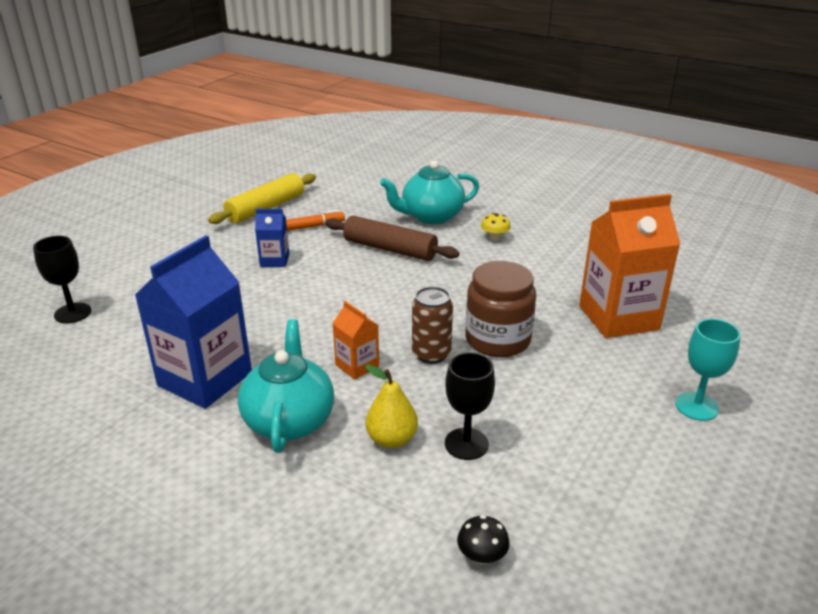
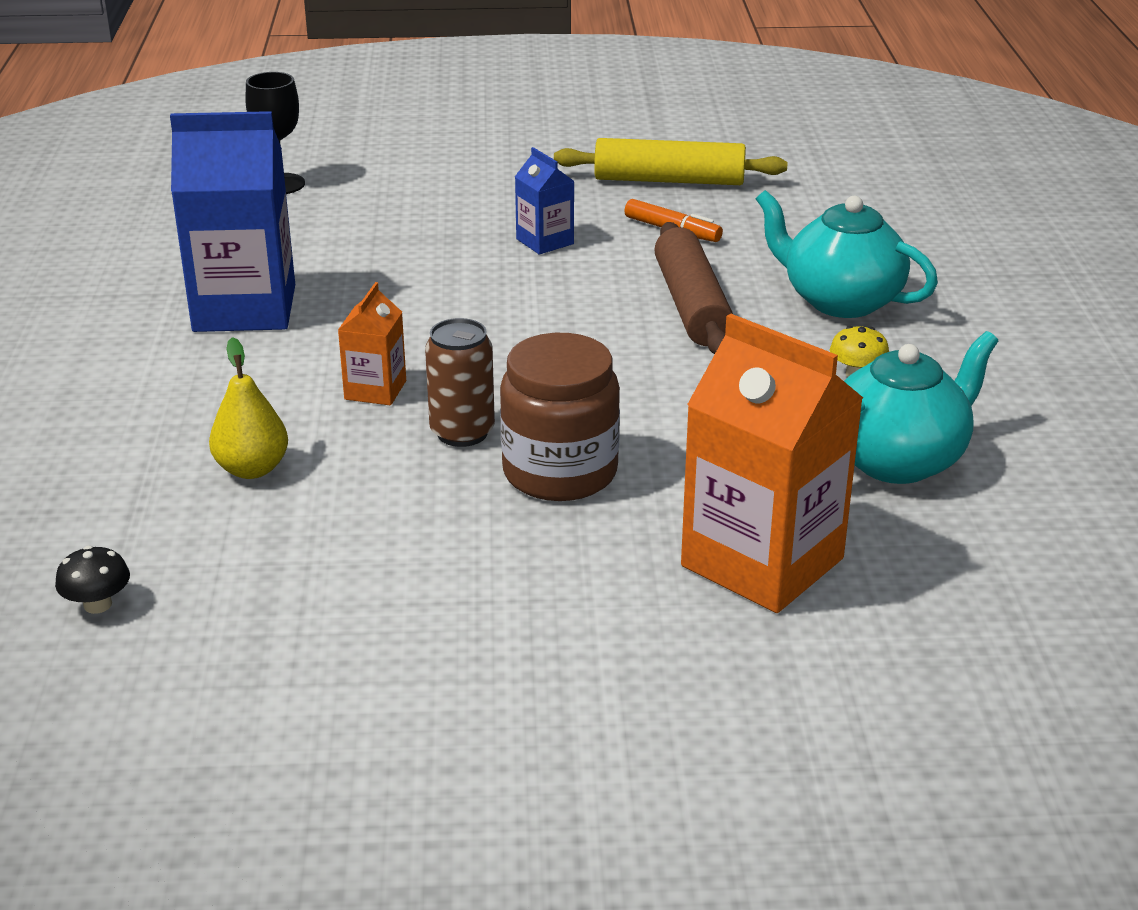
camera: 55 degrees right, 0 degrees up
turquoise teapot [238,319,334,453] -> turquoise teapot moved to [844,331,998,484]
black goblet [445,352,495,460] -> none
turquoise goblet [675,319,741,421] -> none

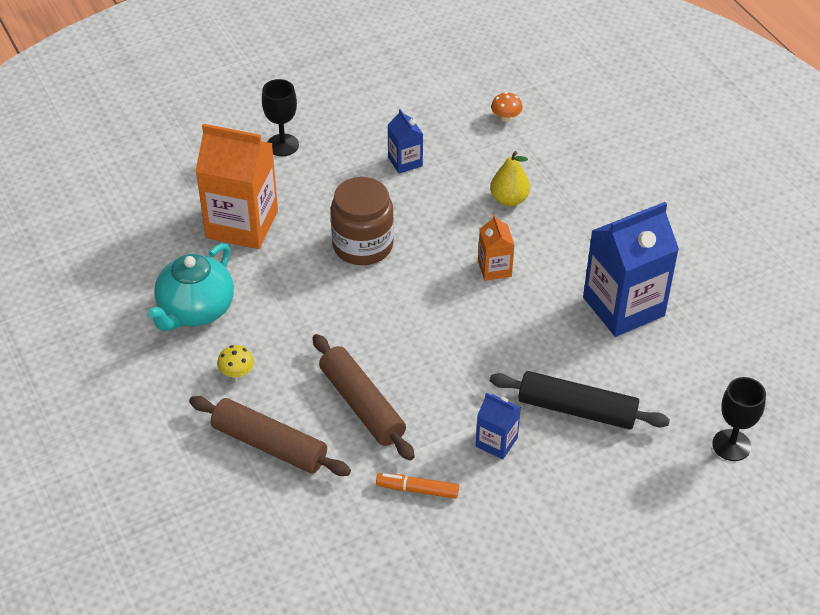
camera: 155 degrees right, 15 degrees up
black mushroom [55,546,130,614] -> orange mushroom [491,92,523,122]
brown can [425,318,495,447] -> none
yellow rolling pin [554,138,788,185] -> none
turquoise teapot [756,190,938,318] -> brown rolling pin [189,396,351,476]
none -> black goblet [262,79,299,156]
none -> blue carton [388,109,423,174]
none -> black rolling pin [489,371,670,430]

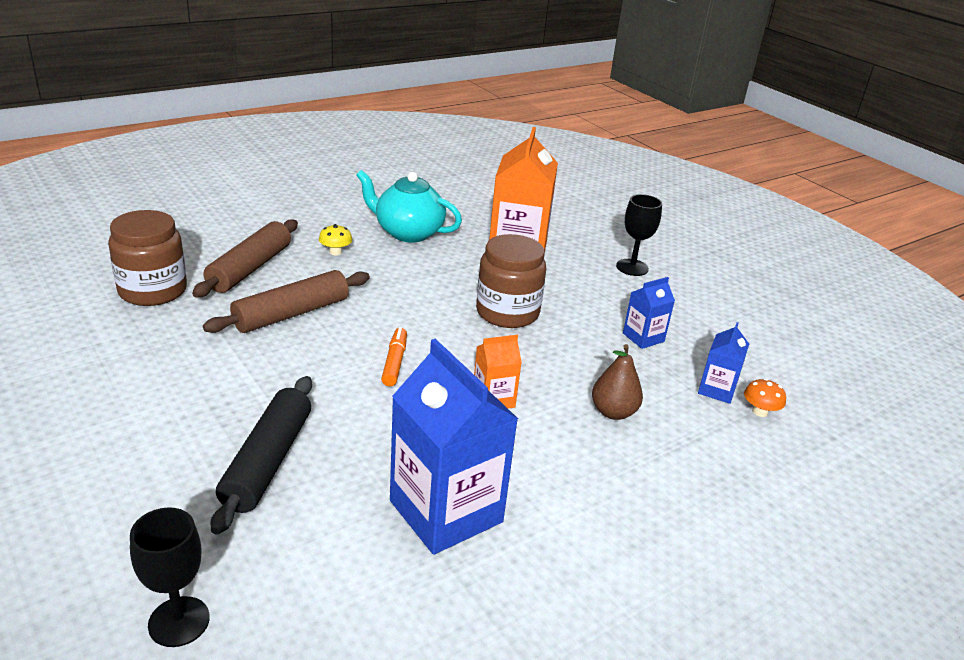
camera: 80 degrees right, 15 degrees down
orange marker [376,473,459,499] -> orange marker moved to [381,327,407,386]
blue carton [476,393,521,460] -> blue carton moved to [698,322,749,404]
yellow pear [490,151,530,206] -> brown pear [592,344,643,420]
none -> brown jar [108,210,187,306]

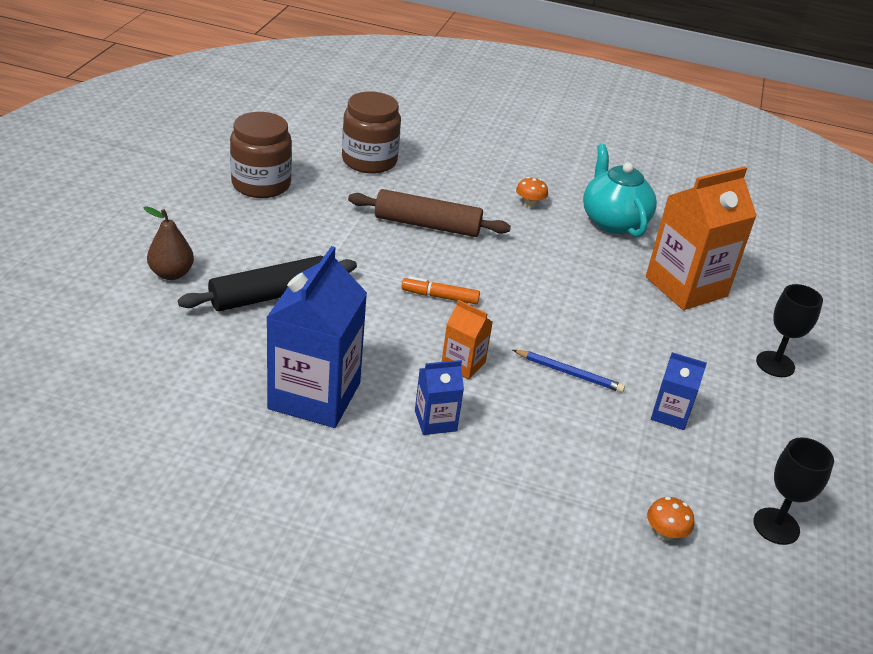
camera: 50 degrees right, 5 degrees up
black goblet [130,507,210,647] -> black goblet moved to [753,437,834,545]
brown rolling pin [192,219,298,298] -> none
yellow mushroom [319,224,352,255] -> orange mushroom [516,177,548,207]
orange marker [381,327,407,386] -> orange marker turned 135 degrees counterclockwise [401,276,480,304]
brown jar [476,234,546,328] -> brown jar moved to [230,112,292,198]
brown pear [592,344,643,420] -> brown pear moved to [143,206,194,280]
blue carton [698,322,749,404] -> blue carton moved to [415,360,464,435]
none -> blue pencil [513,350,625,393]

